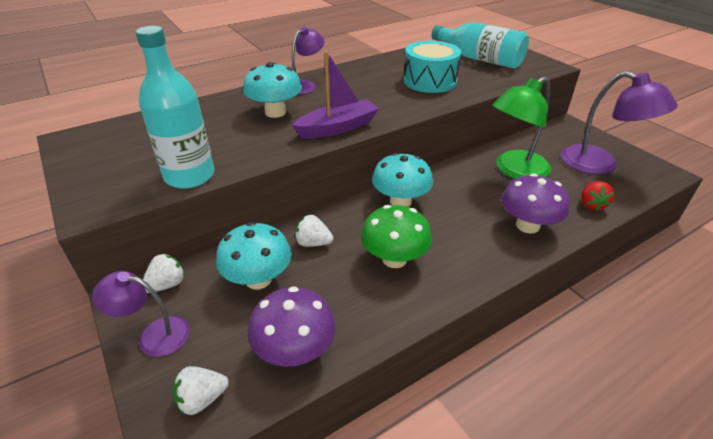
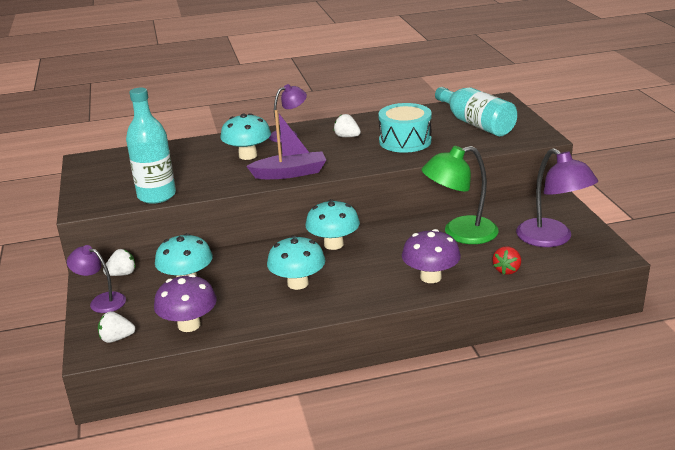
camera: 20 degrees right, 10 degrees down
white strawberry [295,215,333,247] -> white strawberry moved to [334,114,361,137]
green mushroom [361,205,432,268] -> turquoise mushroom [267,235,325,290]

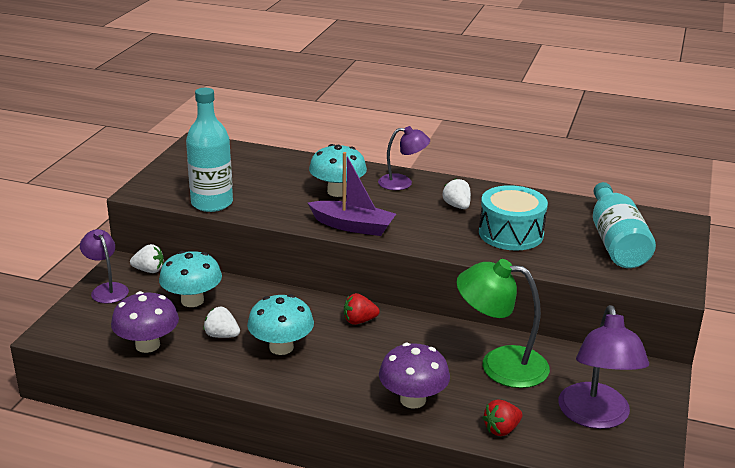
camera: 30 degrees right, 0 degrees up
white strawberry [98,311,136,343] -> white strawberry moved to [203,307,240,338]
turquoise mushroom [305,199,360,250] -> red strawberry [344,293,380,325]

